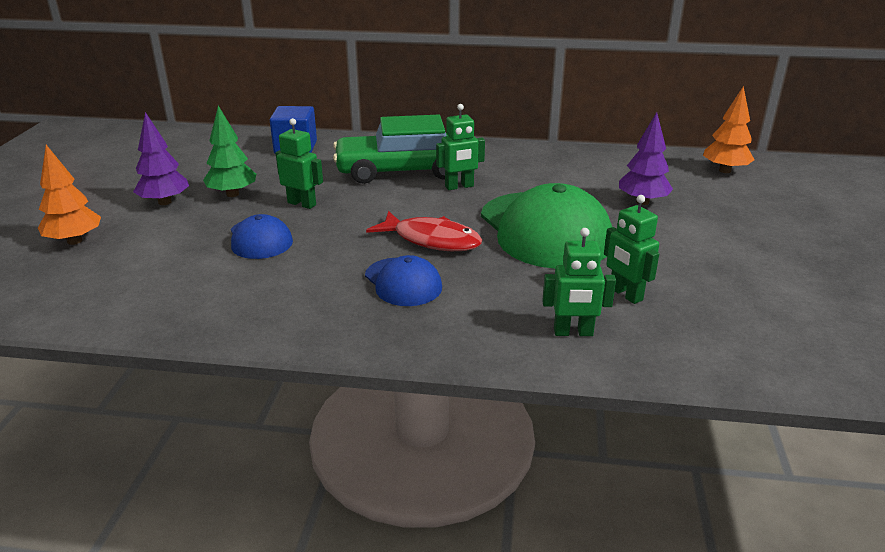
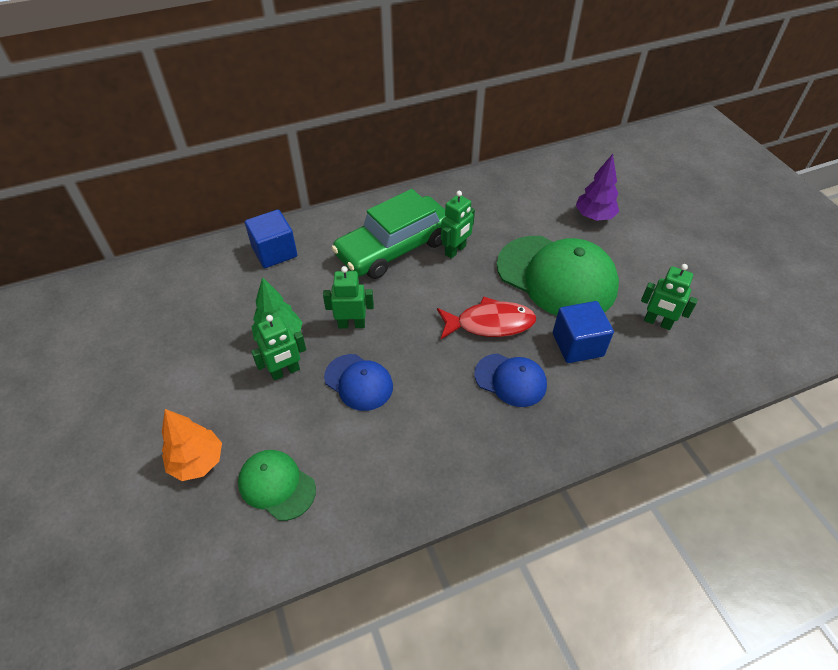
camera: 30 degrees left, 20 degrees up
purple tree [133,112,189,205] -> none
green robot [542,228,616,336] -> green robot moved to [251,315,306,381]
orange tree [703,86,755,173] -> none
none -> green cap [238,450,316,521]
none -> blue cube [553,301,614,363]

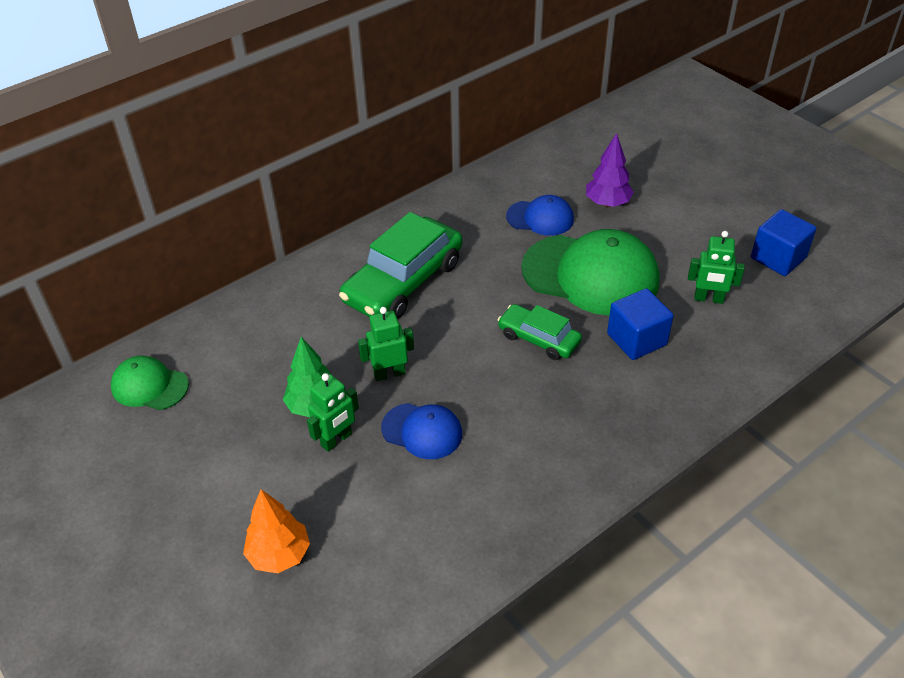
camera: 15 degrees left, 5 degrees down
green cap [238,450,316,521] -> green cap moved to [111,356,189,410]
blue cube [245,209,297,268] -> blue cube moved to [751,209,816,276]
red fish [437,296,536,339] -> green car [498,304,582,360]
green robot [441,191,475,259] -> none
blue cap [474,353,547,407] -> blue cap moved to [506,195,574,236]

